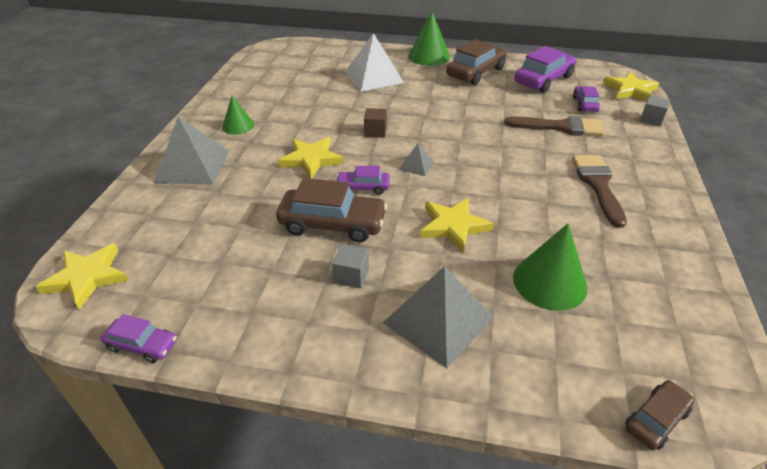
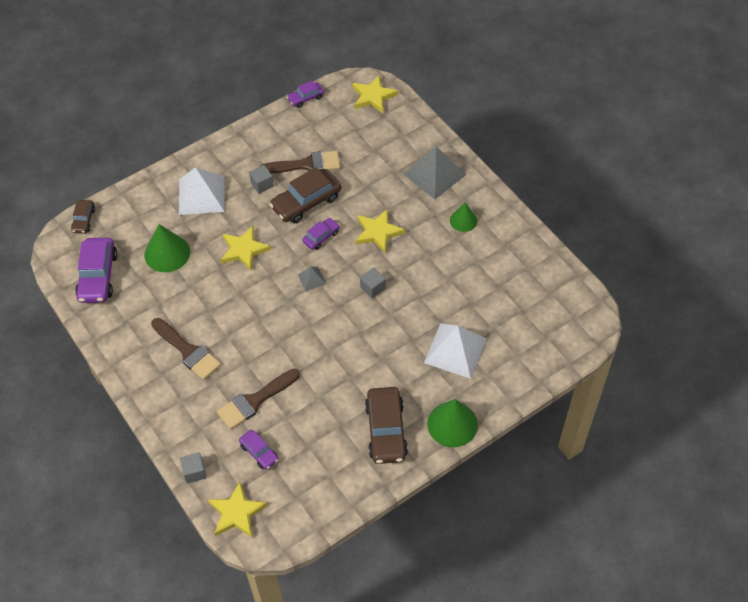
camera: 135 degrees right, 15 degrees up
brown cube [364,108,387,138] -> grey cube [360,268,386,299]
grey pyramid [383,266,494,368] -> white pyramid [179,167,225,215]
purple car [514,46,576,93] -> purple car moved to [75,238,117,303]
none -> brown brush [260,151,340,173]

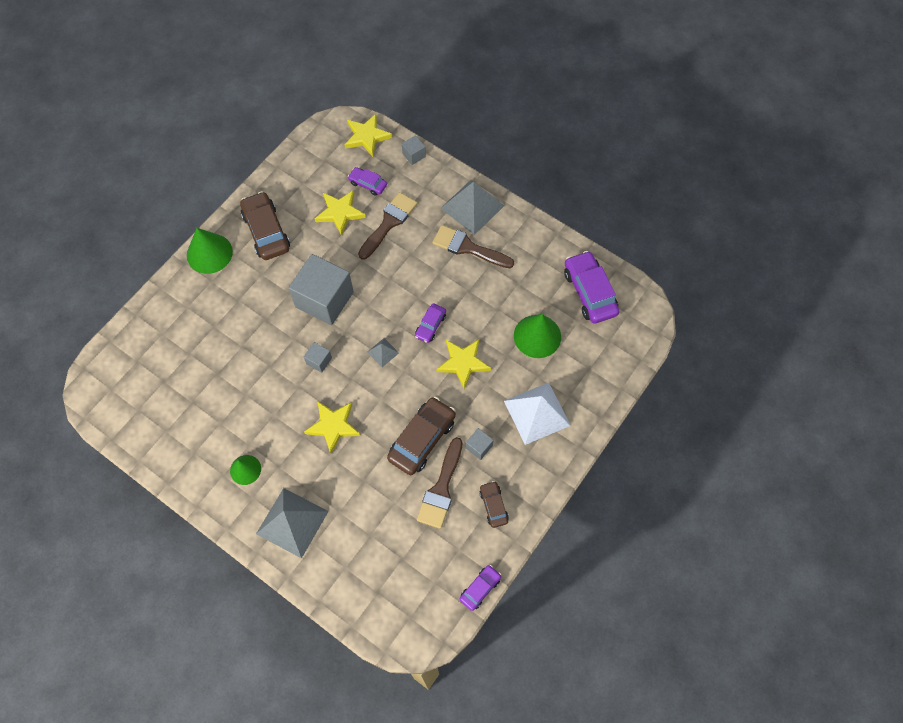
camera: 160 degrees right, 10 degrees up
brown car [71,200,95,234] -> brown car moved to [479,481,509,528]
brown brush [260,151,340,173] -> brown brush turned 45 degrees counterclockwise [417,437,463,529]
purple car [302,218,340,250] -> purple car moved to [415,303,446,343]
yellow star [352,75,398,113] -> yellow star moved to [315,190,366,236]
white pyramid [424,323,487,379] -> none
none -> grey cube [289,254,354,325]
none -> grey pyramid [441,180,504,235]

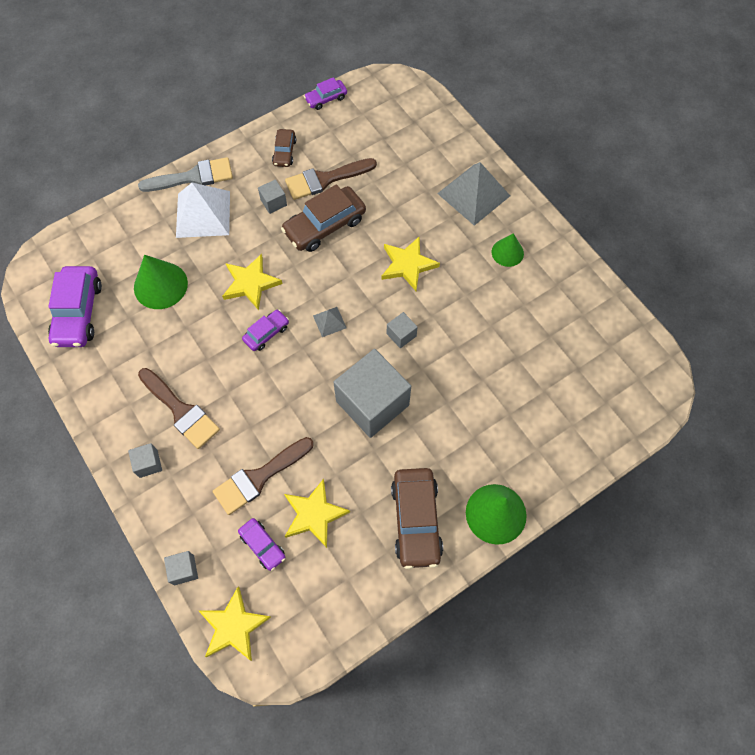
camera: 160 degrees left, 0 degrees up
brown brush [417,437,463,529] -> brown brush turned 150 degrees counterclockwise [285,158,377,200]
grey pyramid [441,180,504,235] -> grey cube [128,443,162,478]
none -> grey brush [138,157,233,192]

